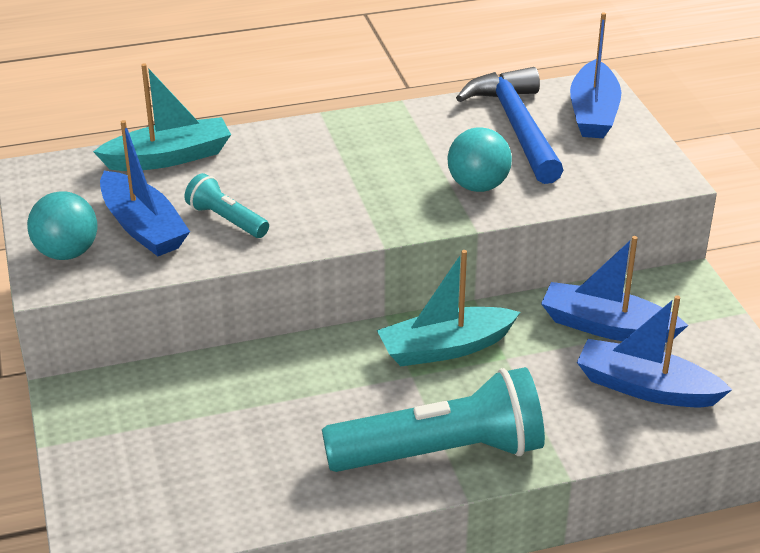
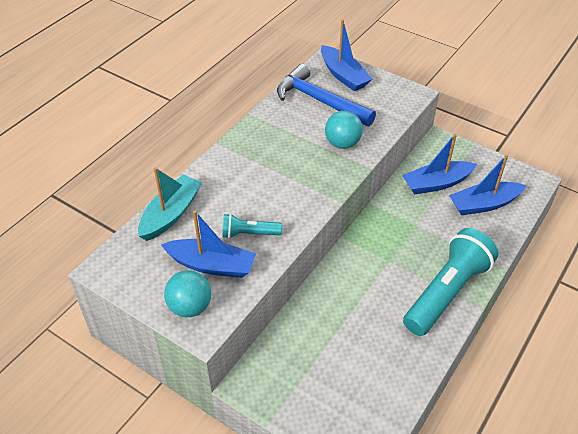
camera: 40 degrees left, 10 degrees up
turquoise boat [377,250,520,366] -> none

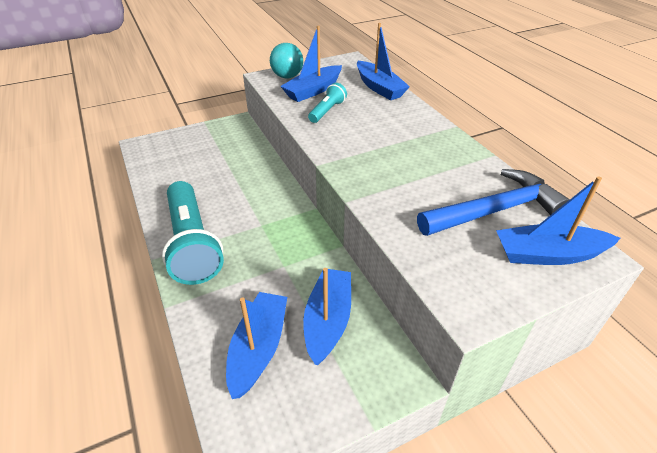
camera: 120 degrees right, 5 degrees down
turquoise boat [138,167,202,241] -> blue boat [357,23,410,100]
turquoise ball [325,111,363,149] -> none

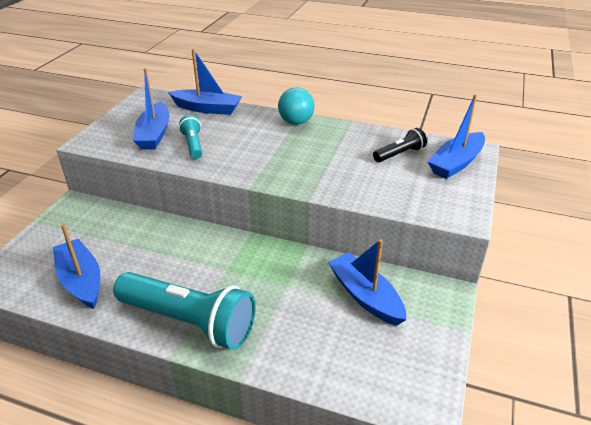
camera: 45 degrees left, 5 degrees down
blue boat [226,292,287,399] -> blue boat moved to [53,224,101,309]
turquoise ball [270,43,303,79] -> turquoise ball moved to [278,87,314,125]
blue hammer [417,169,570,236] -> black flashlight [373,128,427,162]

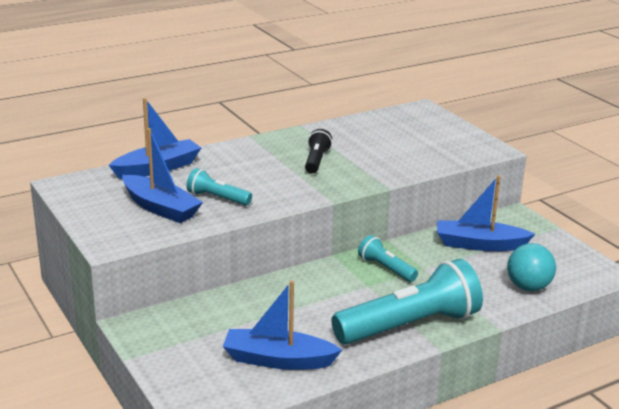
camera: 50 degrees left, 10 degrees down
turquoise ball [278,87,314,125] -> turquoise ball moved to [507,243,556,291]
black flashlight [373,128,427,162] -> black flashlight moved to [305,129,332,174]
blue boat [428,94,485,179] -> none
none -> turquoise flashlight [358,235,418,282]

